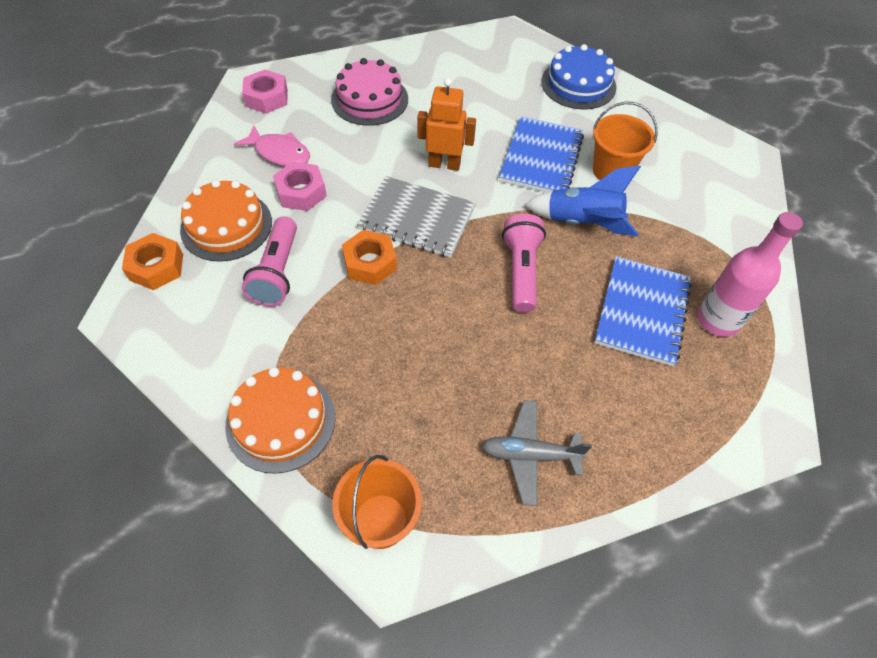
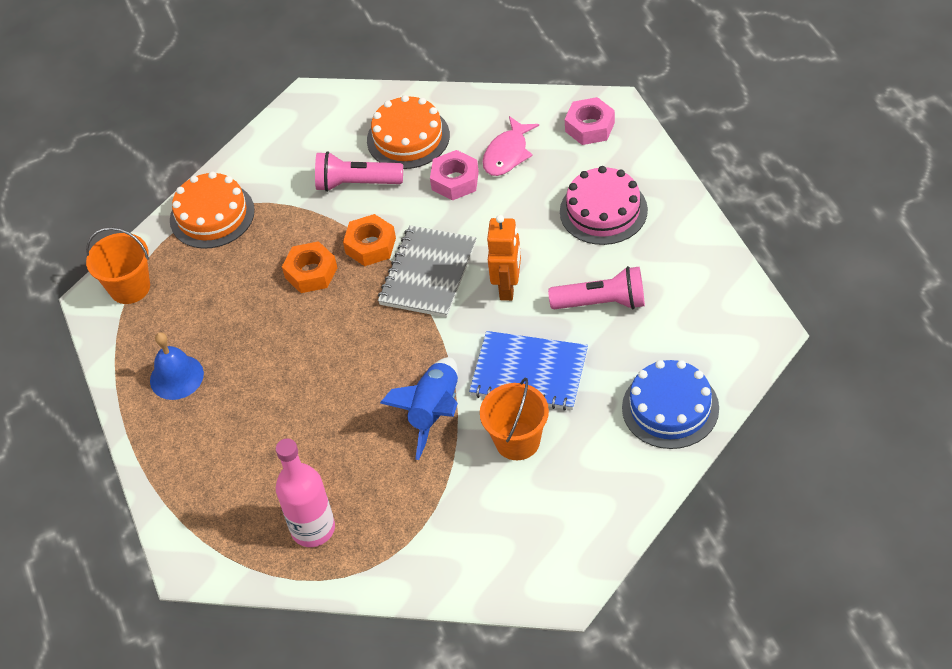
camera: 95 degrees right, 5 degrees down
orange nut [122,233,183,290] -> orange nut moved to [282,241,337,293]
grey plane [482,400,592,506] -> blue bell [150,332,204,400]
pink flashlight [502,214,546,313] -> pink flashlight moved to [548,266,645,309]
blue notebook [594,256,692,366] -> none

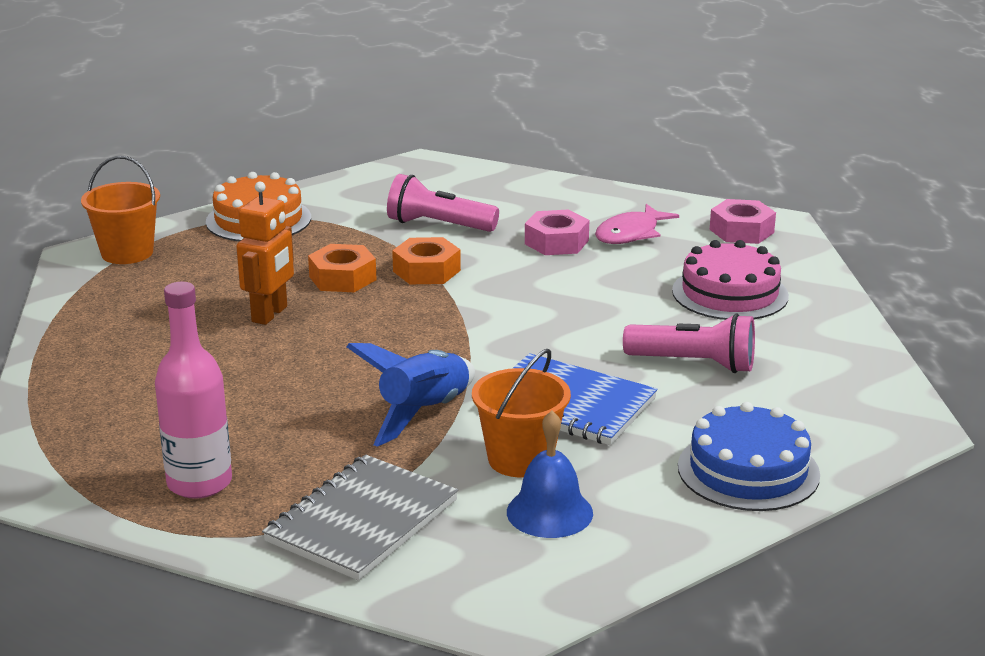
camera: 10 degrees right, 25 degrees down
blue bell [150,332,204,400] -> blue bell moved to [507,411,593,538]
orange cake [367,95,450,169] -> none
grey notebook [378,225,476,318] -> grey notebook moved to [262,455,458,581]
orange robot [487,215,521,301] -> orange robot moved to [236,182,294,325]

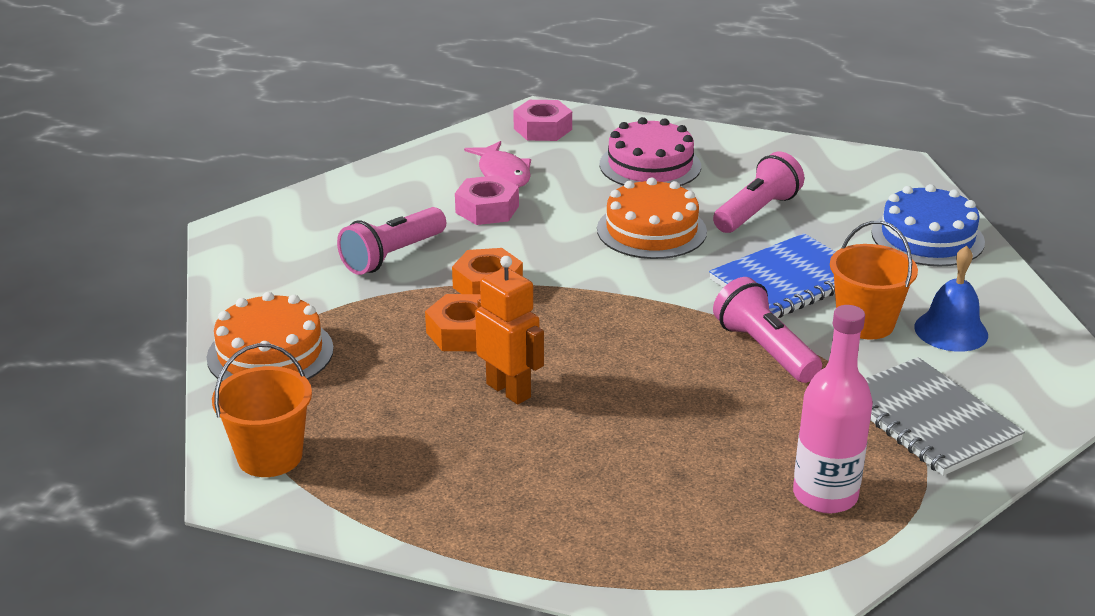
camera: 65 degrees left, 5 degrees up
blue rocket [346,343,475,447] -> pink flashlight [713,277,822,383]
none -> orange cake [597,177,707,259]

